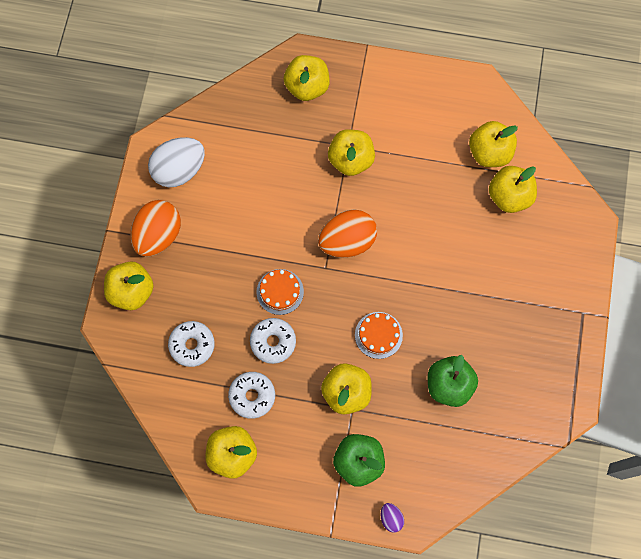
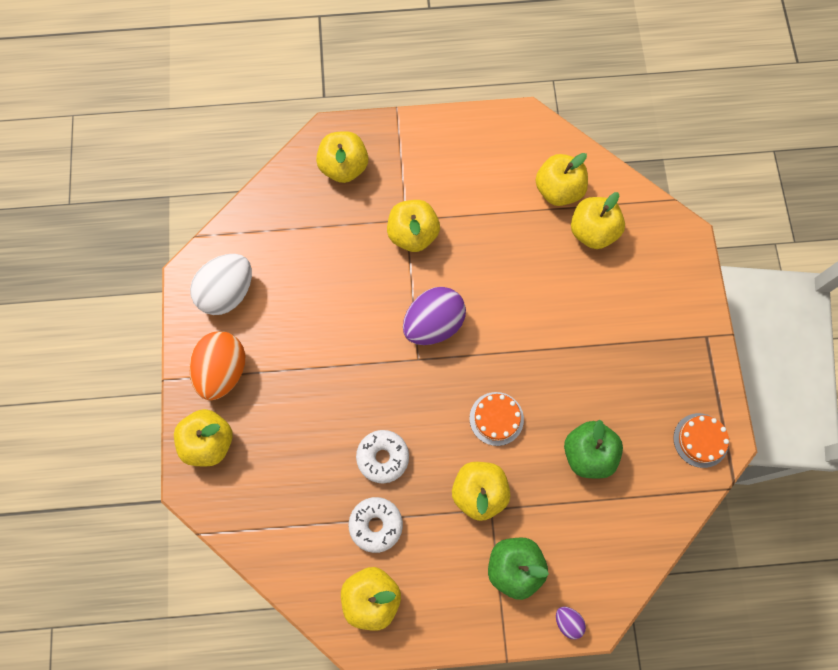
camera: 15 degrees left, 0 degrees up
white donut [168,321,215,367] -> none
orange cake [256,269,304,315] -> orange cake moved to [673,413,729,468]
orange egg [318,209,377,258] -> purple egg [403,287,466,345]

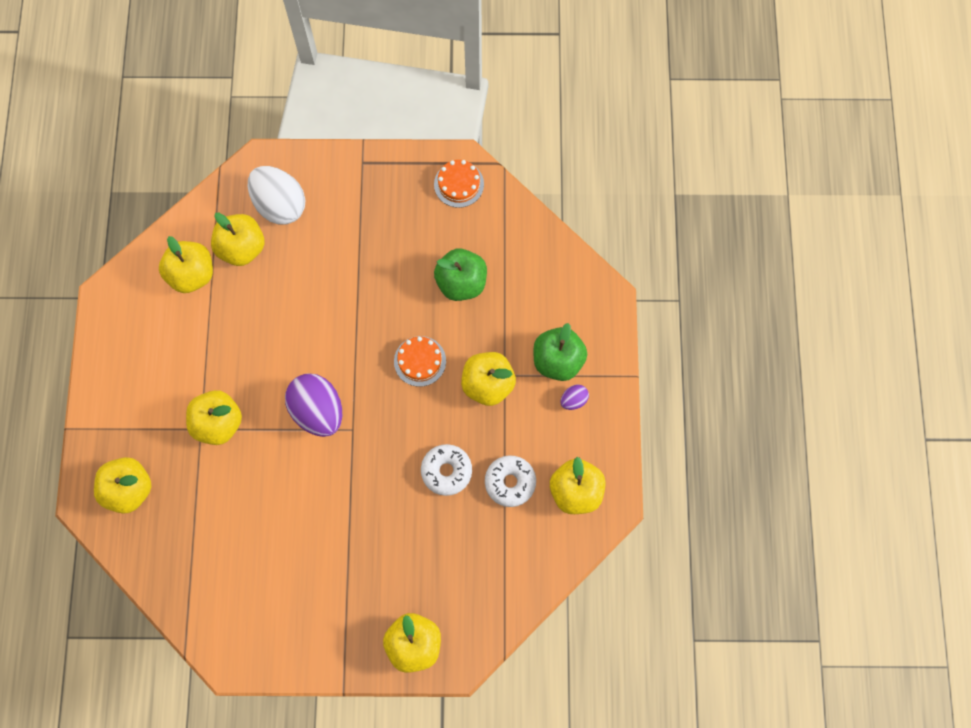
camera: 85 degrees left, 0 degrees up
orange egg [189,331,245,400] -> none
white egg [190,254,252,315] -> white egg moved to [248,166,305,225]
purple egg [556,607,586,639] -> purple egg moved to [560,384,589,410]

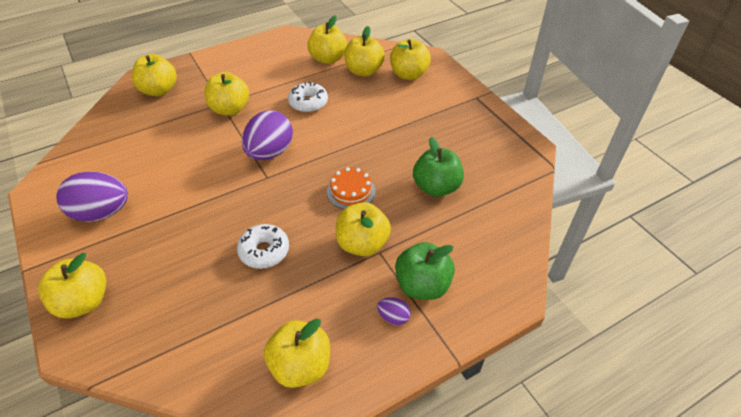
camera: 60 degrees right, 25 degrees down
white egg [248,166,305,225] -> yellow apple [390,39,431,80]
orange cake [434,160,484,208] -> none
white donut [485,455,536,507] -> white donut moved to [288,82,328,113]
none -> purple egg [56,171,128,222]

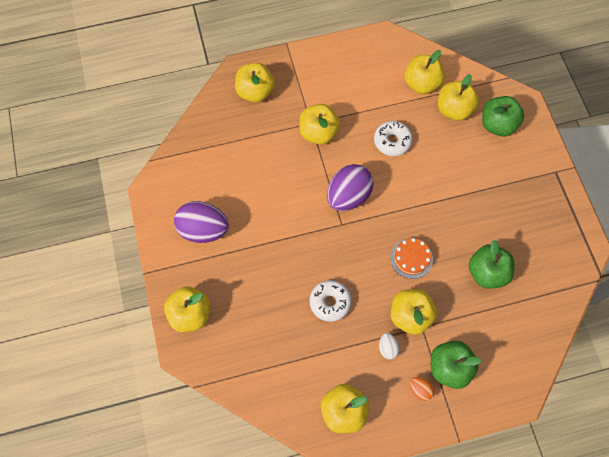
camera: 15 degrees right, 20 degrees up
purple egg [377,297,411,325] -> orange egg [409,377,434,401]
yellow apple [390,39,431,80] -> green apple [482,96,524,136]
none -> white egg [379,333,399,359]

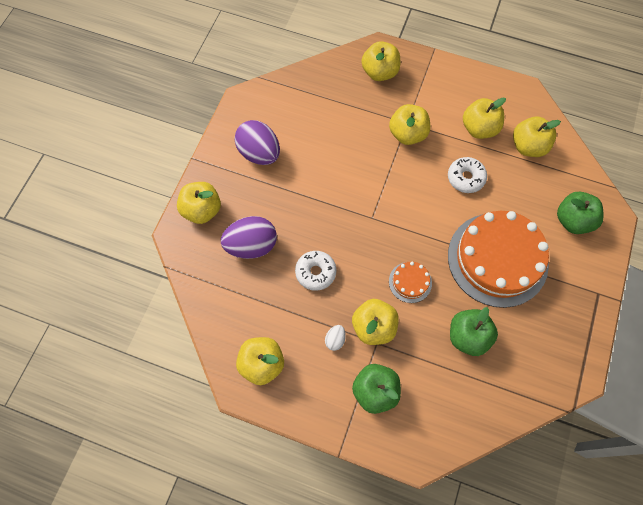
camera: 35 degrees right, 0 degrees up
purple egg [327,164,374,211] -> purple egg moved to [221,216,277,259]
orange egg [409,377,434,401] -> none
yellow apple [438,74,479,121] -> yellow apple moved to [463,97,506,139]
none -> orange cake [448,211,549,308]

